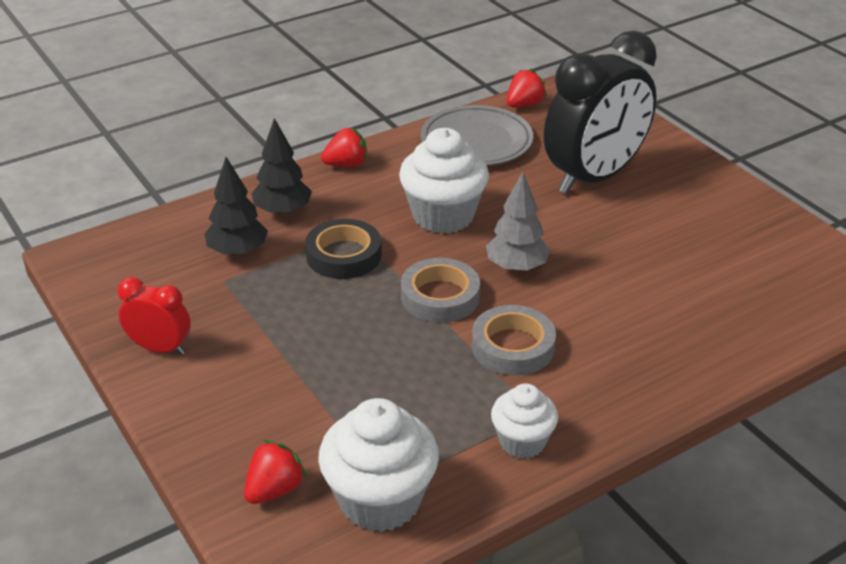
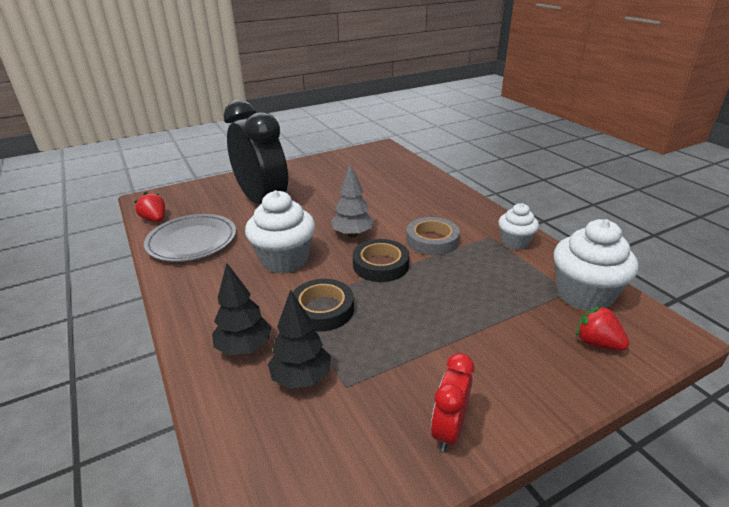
camera: 85 degrees left, 5 degrees down
red strawberry [321,127,368,167] -> none
grey tape [401,258,480,323] -> black tape [353,239,409,282]

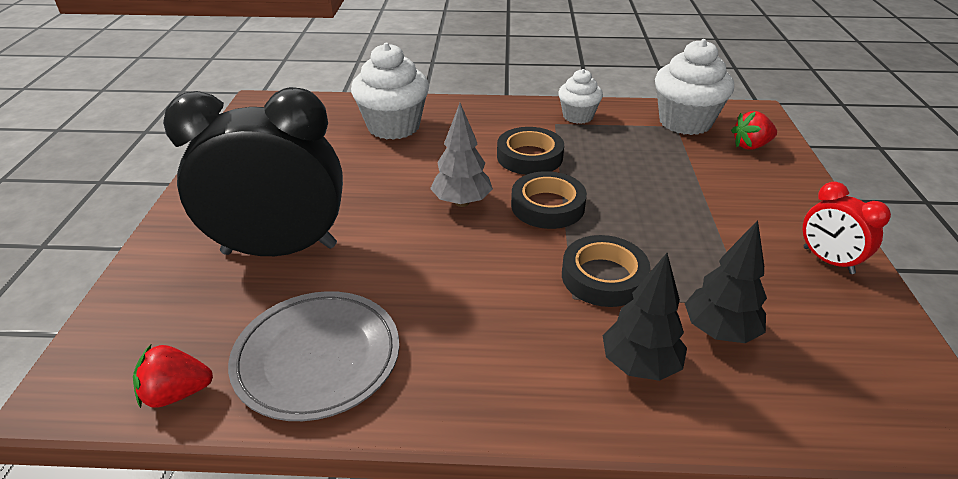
camera: 60 degrees left, 5 degrees up
white cupcake [245,190,315,274] -> white cupcake moved to [351,43,429,140]
grey tape [406,217,460,255] -> black tape [497,127,564,175]

